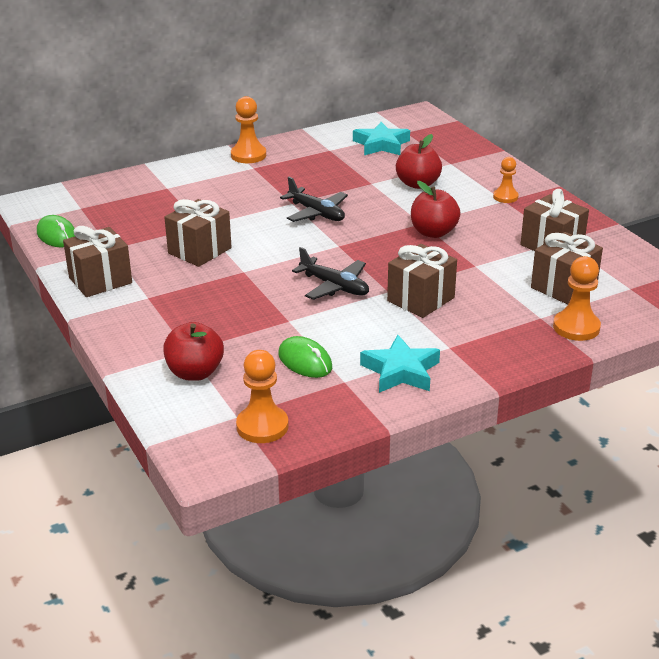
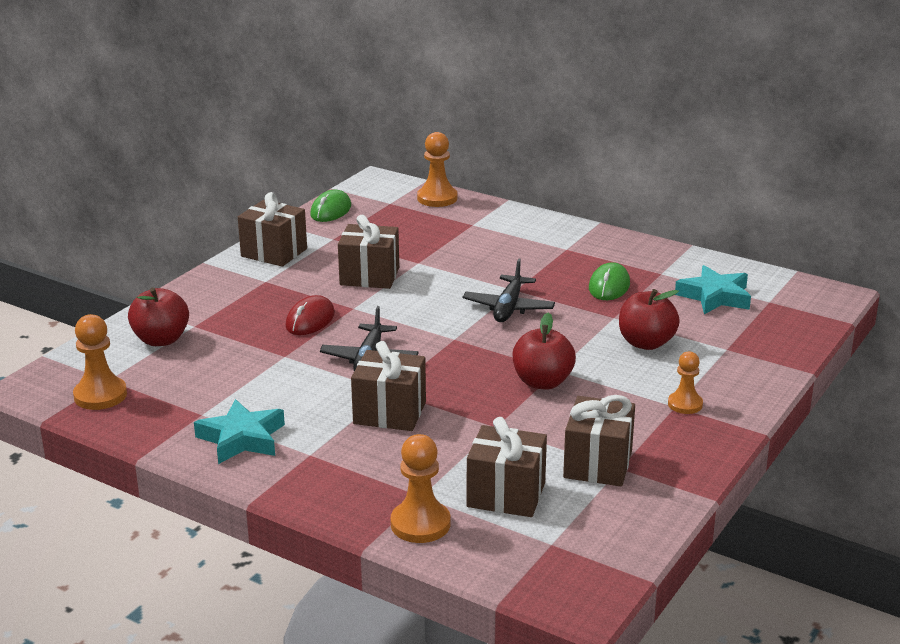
camera: 60 degrees right, 5 degrees down
orange pawn [231,96,266,163] -> orange pawn moved to [417,132,457,207]
green mouse [278,336,332,378] -> green mouse moved to [589,262,630,300]
none -> red mouse [285,295,335,335]

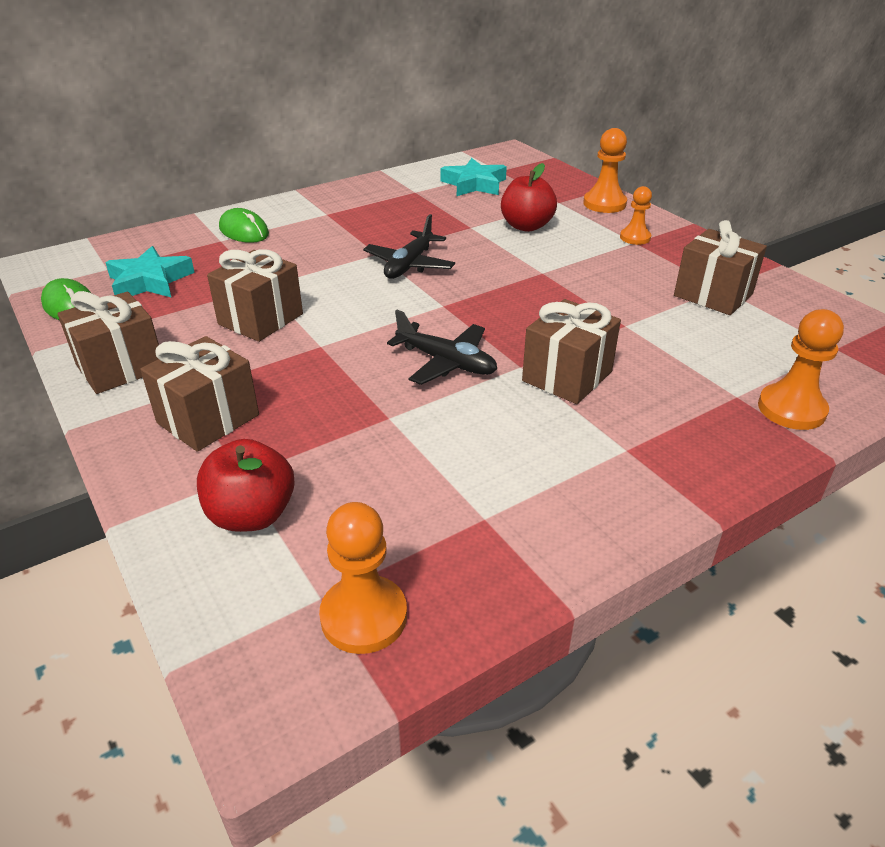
camera: 65 degrees left, 10 degrees up
turquoise star [194,399,285,464] -> turquoise star moved to [105,246,195,297]
red mouse [285,295,335,335] -> none
orange pawn [417,132,457,207] -> orange pawn moved to [583,128,627,213]
black plane [463,258,555,322] -> black plane turned 75 degrees clockwise [363,214,455,279]
brown gift [467,417,547,517] -> brown gift moved to [140,336,259,452]
red apple [513,313,576,389] -> none
green mouse [589,262,630,300] -> green mouse moved to [219,208,269,243]

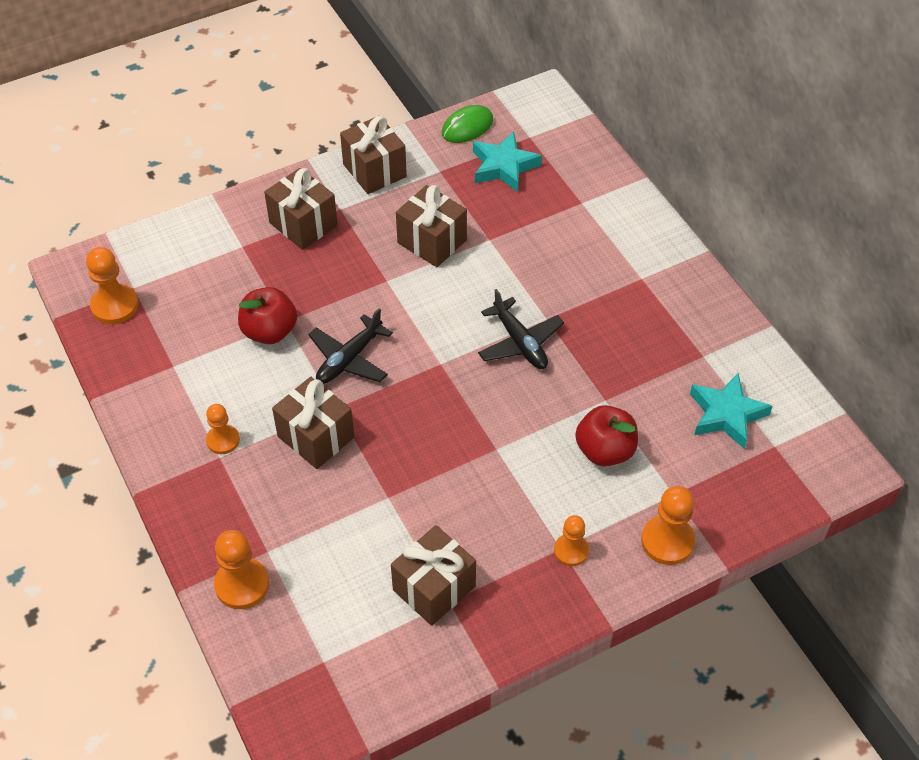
camera: 95 degrees right, 15 degrees up
red apple [197,439,295,532] -> red apple moved to [238,287,297,344]
green mouse [219,208,269,243] -> none
black plane [363,214,455,279] -> black plane turned 150 degrees counterclockwise [478,289,564,369]
none -> orange pawn [206,404,240,454]

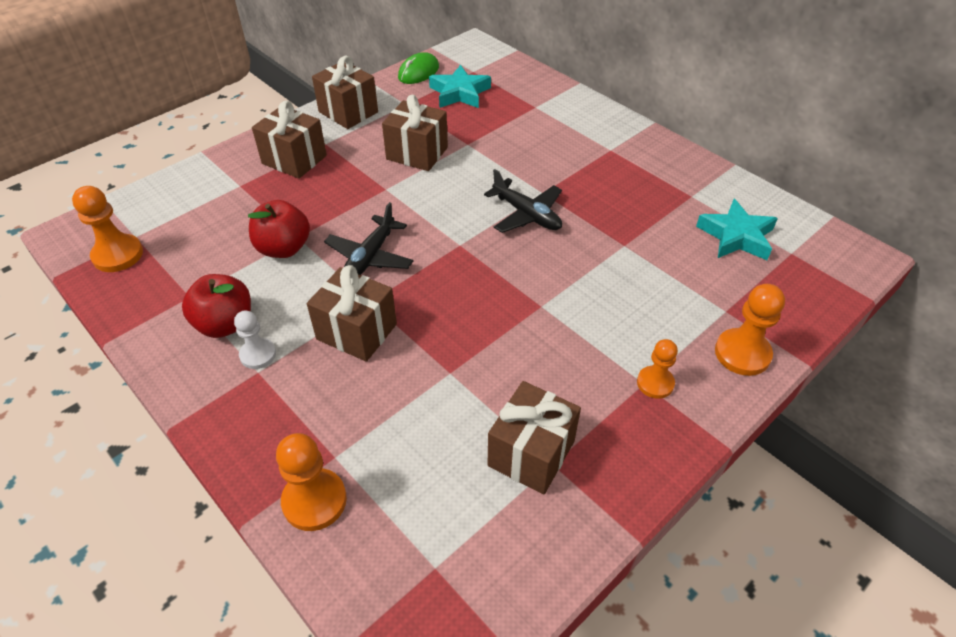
camera: 15 degrees left, 5 degrees down
orange pawn [206,404,240,454] -> white pawn [234,311,276,369]
red apple [575,405,638,466] -> red apple moved to [182,274,251,338]

